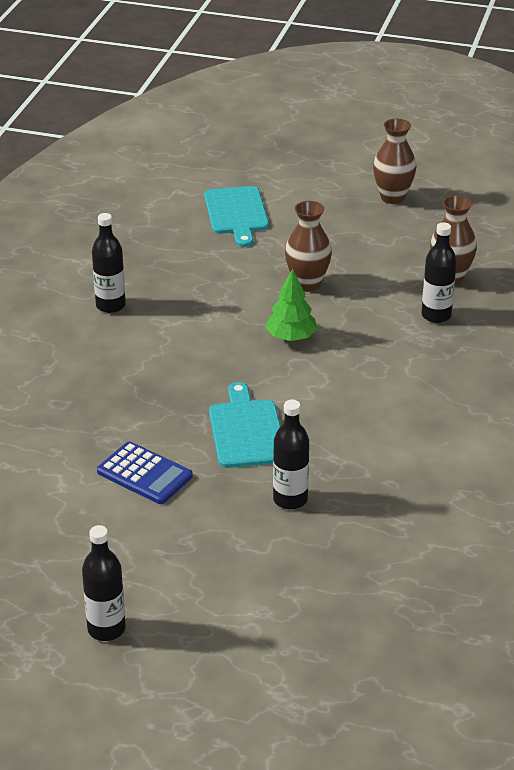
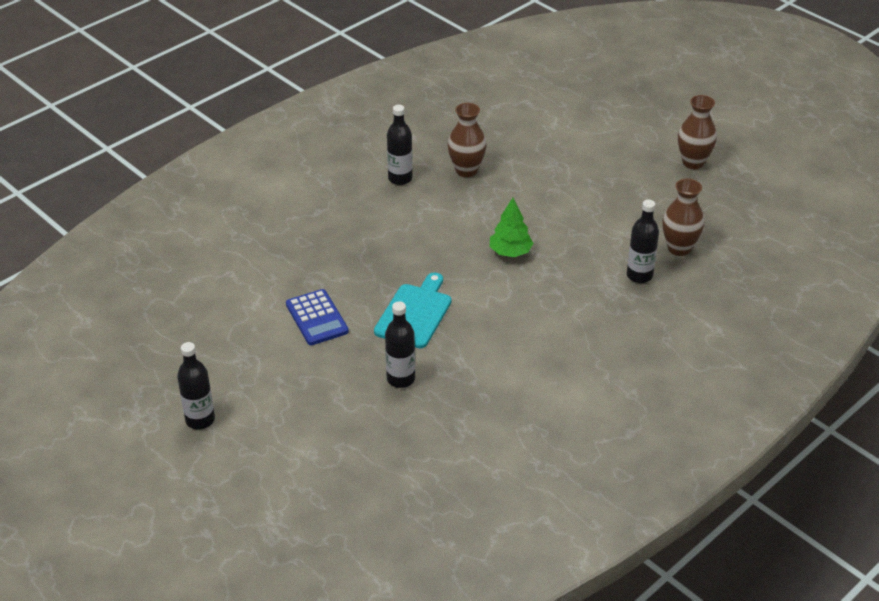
camera: 30 degrees right, 5 degrees up
turquoise cutting board [204,186,269,247] -> none
brown vase [285,201,332,292] -> brown vase moved to [448,103,487,177]

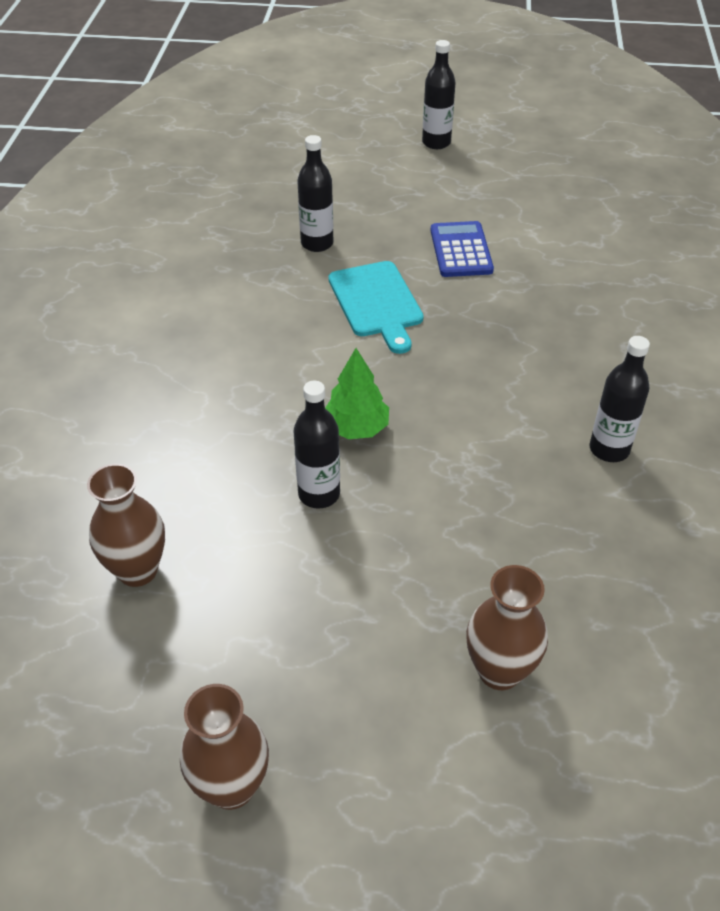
camera: 140 degrees right, 5 degrees up
blue calculator [286,289,349,345] -> blue calculator turned 60 degrees clockwise [430,221,494,277]
brown vase [448,103,487,177] -> brown vase moved to [466,565,548,690]
black bottle [627,200,659,283] -> black bottle moved to [294,381,340,509]

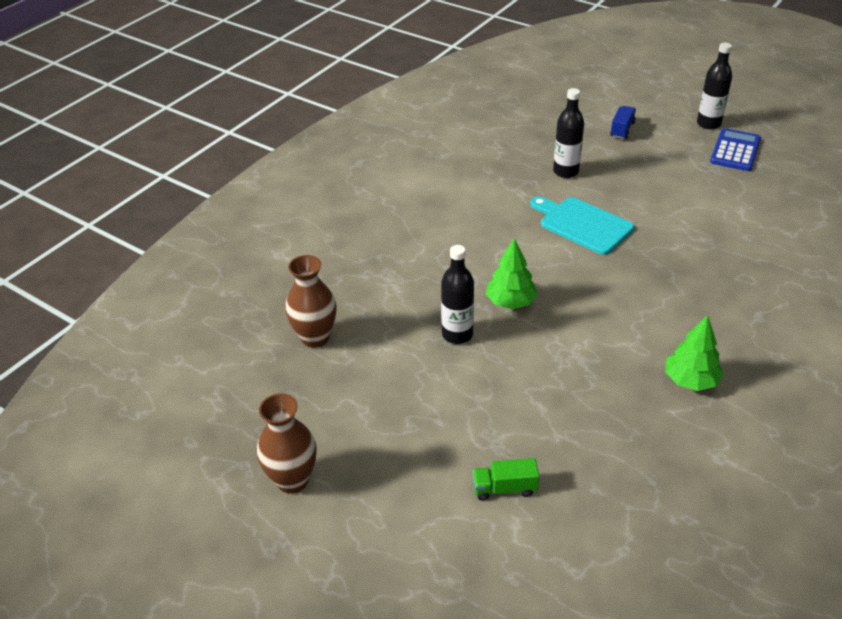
camera: 30 degrees right, 5 degrees down
turquoise cutting board [328,261,424,354] -> turquoise cutting board turned 120 degrees clockwise [530,196,634,255]
blue calculator [430,221,494,277] -> blue calculator moved to [710,128,761,171]
brown vase [466,565,548,690] -> green truck [473,458,539,501]
black bottle [589,336,650,462] -> green tree [665,315,724,391]
none -> blue truck [610,106,636,139]

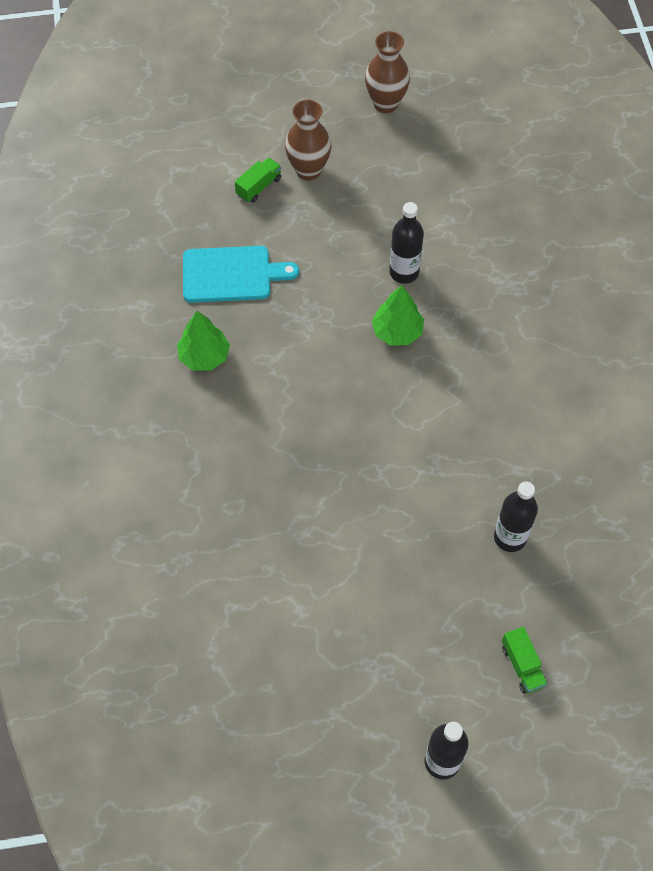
camera: 135 degrees right, 20 degrees up
brown vase [285,255,337,348] -> brown vase moved to [285,100,331,180]
turquoise cutting board [530,196,634,255] -> turquoise cutting board moved to [183,246,299,303]
blue truck [610,106,636,139] -> green truck [502,627,548,694]
blue calculator [710,128,761,171] -> none

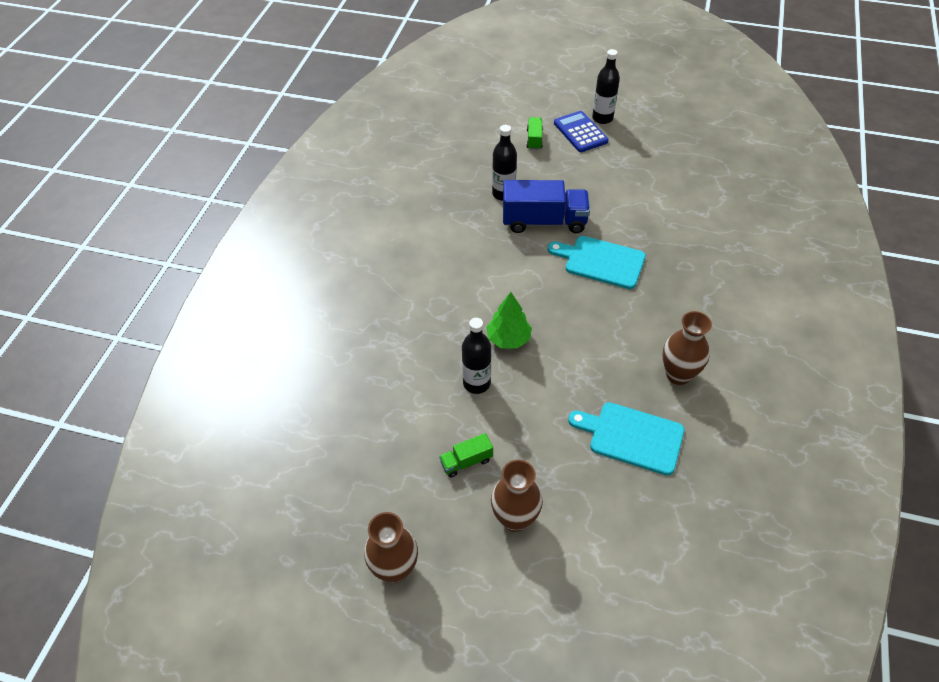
camera: 155 degrees left, 10 degrees down
green tree [177,311,230,371] -> brown vase [663,311,712,385]
green truck [235,158,281,203] -> green truck moved to [439,433,493,478]
none -> blue truck [503,180,590,233]
none -> turquoise cutting board [548,236,646,289]
none -> blue calculator [554,111,608,152]

